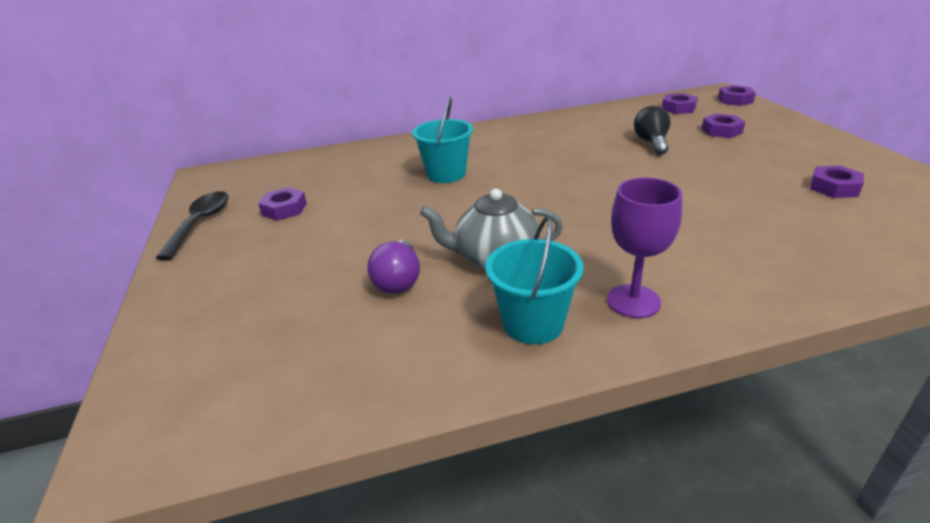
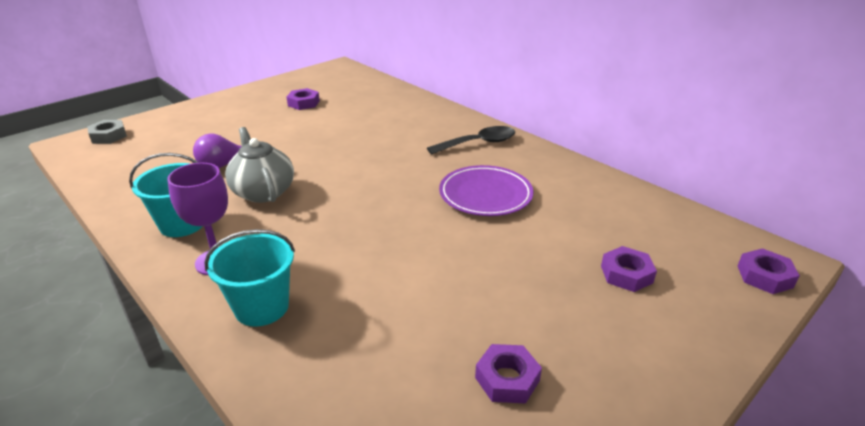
camera: 60 degrees right, 0 degrees up
black spoon [156,191,229,260] -> black spoon moved to [427,126,515,155]
turquoise bucket [412,98,473,183] -> turquoise bucket moved to [204,229,295,327]
black light bulb [634,106,670,155] -> none
purple nut [662,93,698,114] -> none
none -> grey nut [87,120,127,144]
none -> purple plate [439,165,534,216]

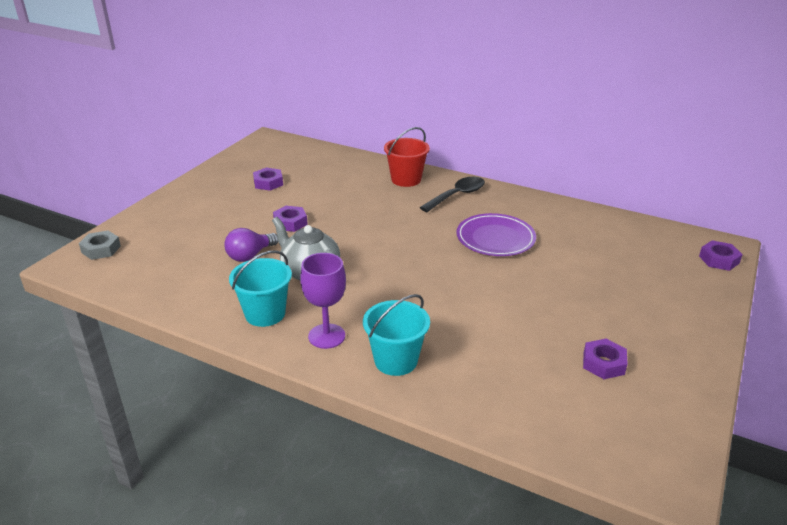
camera: 20 degrees left, 0 degrees up
purple nut [601,246,657,292] -> purple nut moved to [273,206,308,232]
none -> red bucket [384,127,430,187]

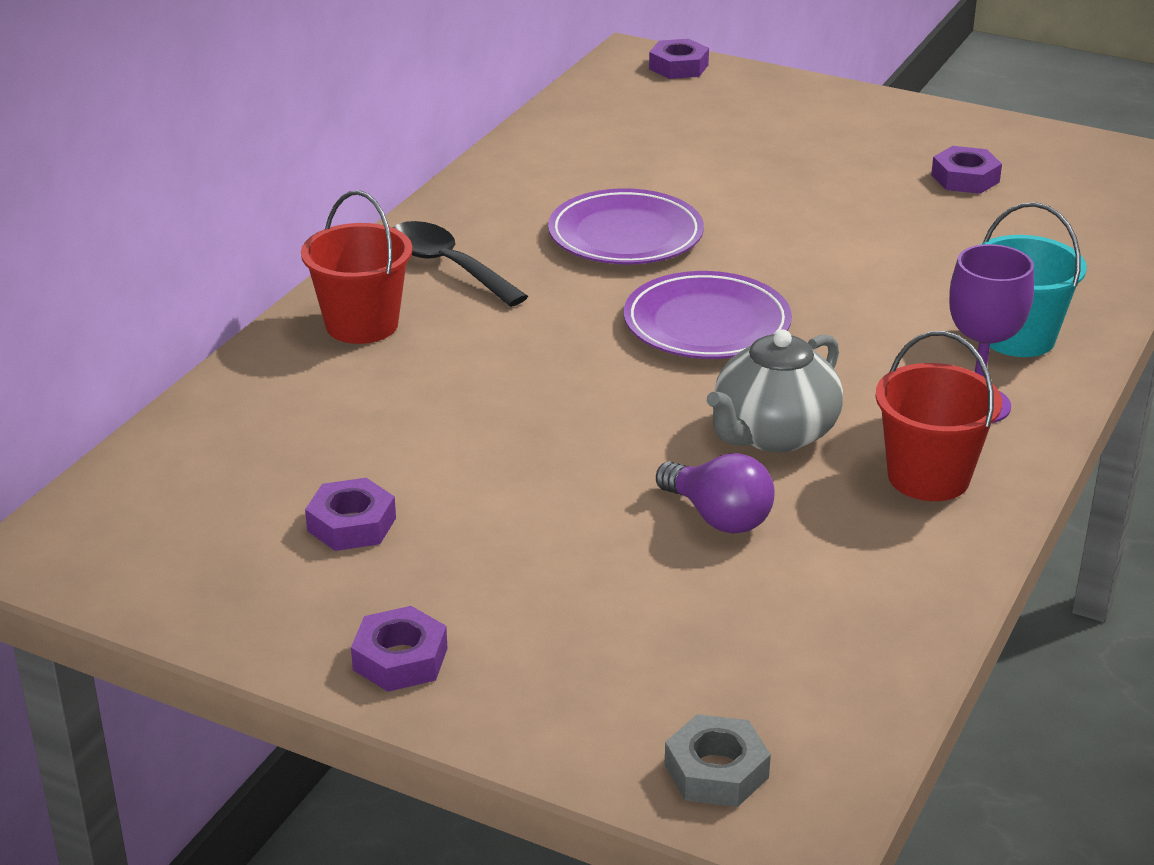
camera: 90 degrees left, 0 degrees up
turquoise bucket [229,250,292,327] -> red bucket [875,331,1002,501]
purple nut [273,206,308,232] -> purple nut moved to [351,606,447,692]
none -> purple plate [624,271,792,359]

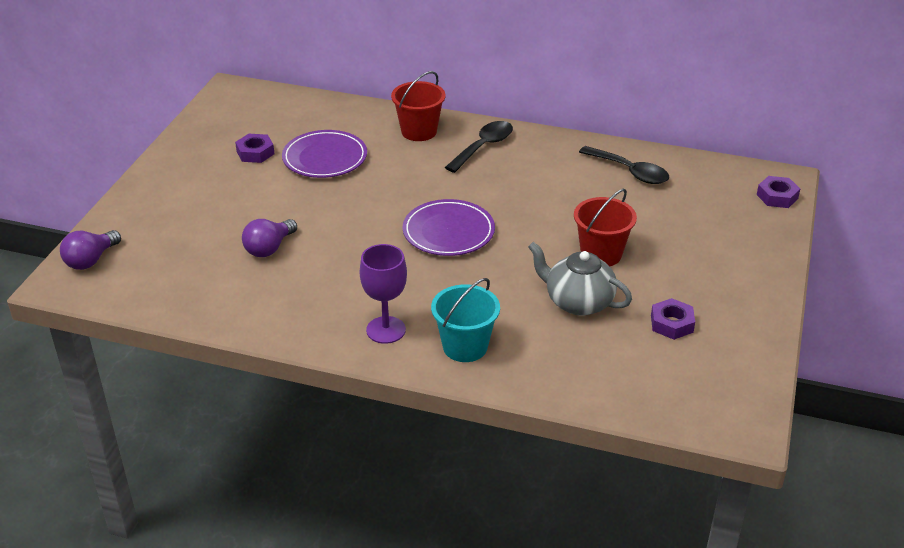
camera: 80 degrees right, 5 degrees up
purple nut [351,606,447,692] -> none
purple plate [548,188,704,264] -> purple plate moved to [282,130,367,178]
grey nut [665,714,771,807] -> purple light bulb [60,230,121,270]
grey teapot [707,330,843,452] -> grey teapot moved to [528,242,632,316]
red bucket [875,331,1002,501] -> red bucket moved to [574,189,637,266]
none -> black spoon [579,146,669,184]

